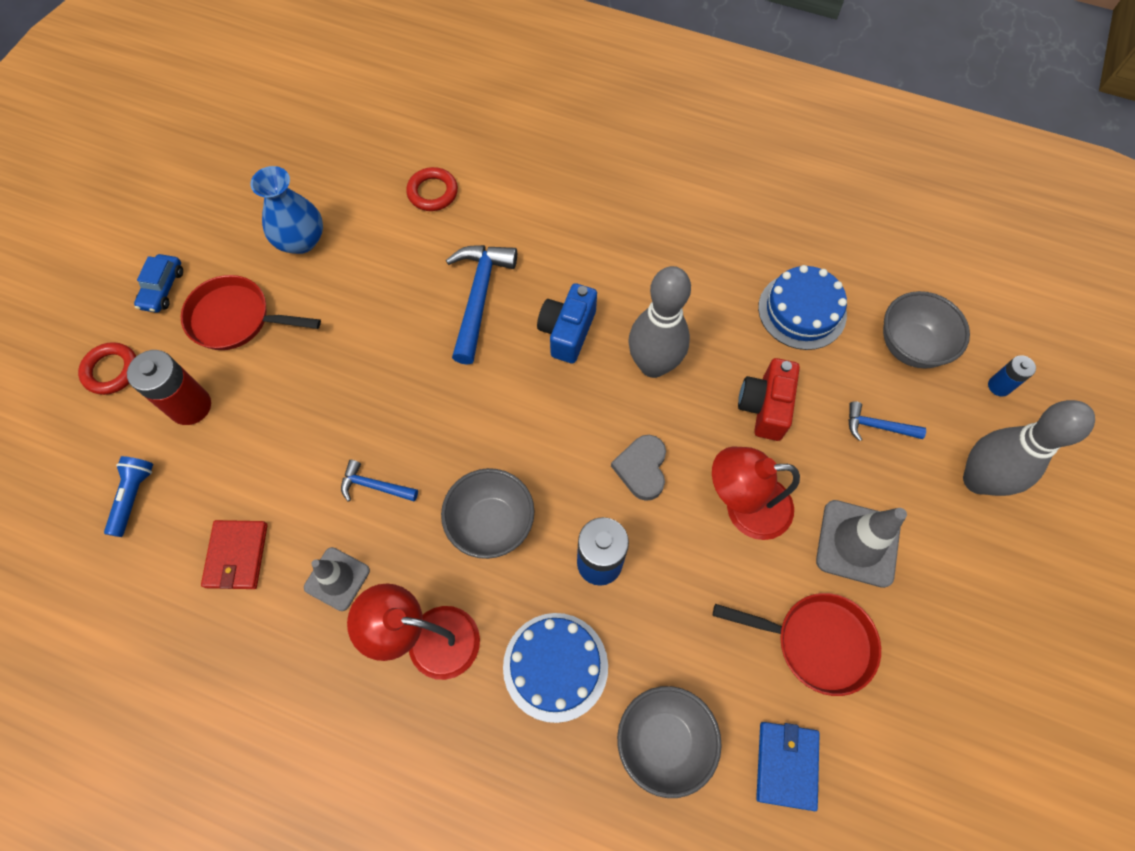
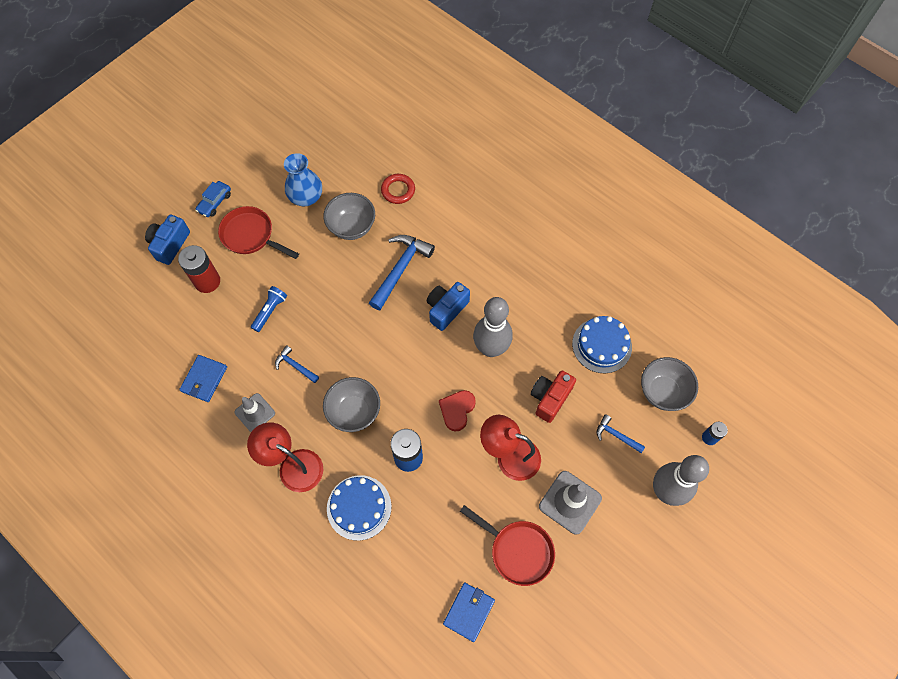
camera: 20 degrees right, 0 degrees up
red ring [78,342,136,395] -> blue camera [145,215,190,265]
blue flashlight [104,456,153,537] -> blue flashlight moved to [251,286,287,332]
red wallet [201,520,268,589] -> blue wallet [179,355,227,402]
grey heart [611,435,666,501] -> red heart [439,390,476,432]
grey bowl [617,686,722,798] -> grey bowl moved to [324,193,375,240]

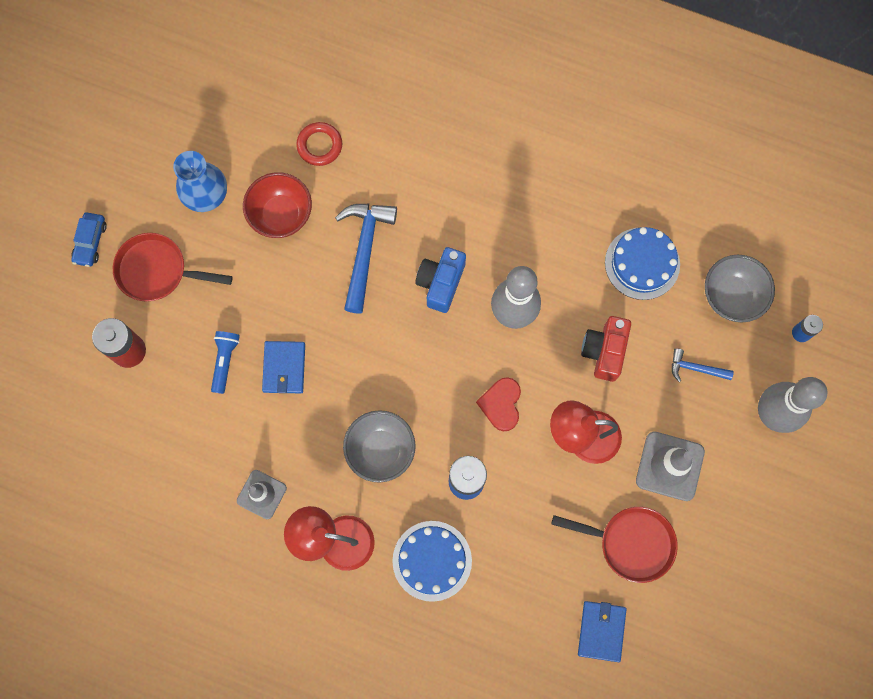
camera: 20 degrees left, 10 degrees up
blue camera [145,215,190,265] -> none
blue wallet [179,355,227,402] -> blue wallet moved to [262,341,305,393]
blue hammer [275,345,319,383] -> none
grey bowl [324,193,375,240] -> red bowl [243,172,312,238]

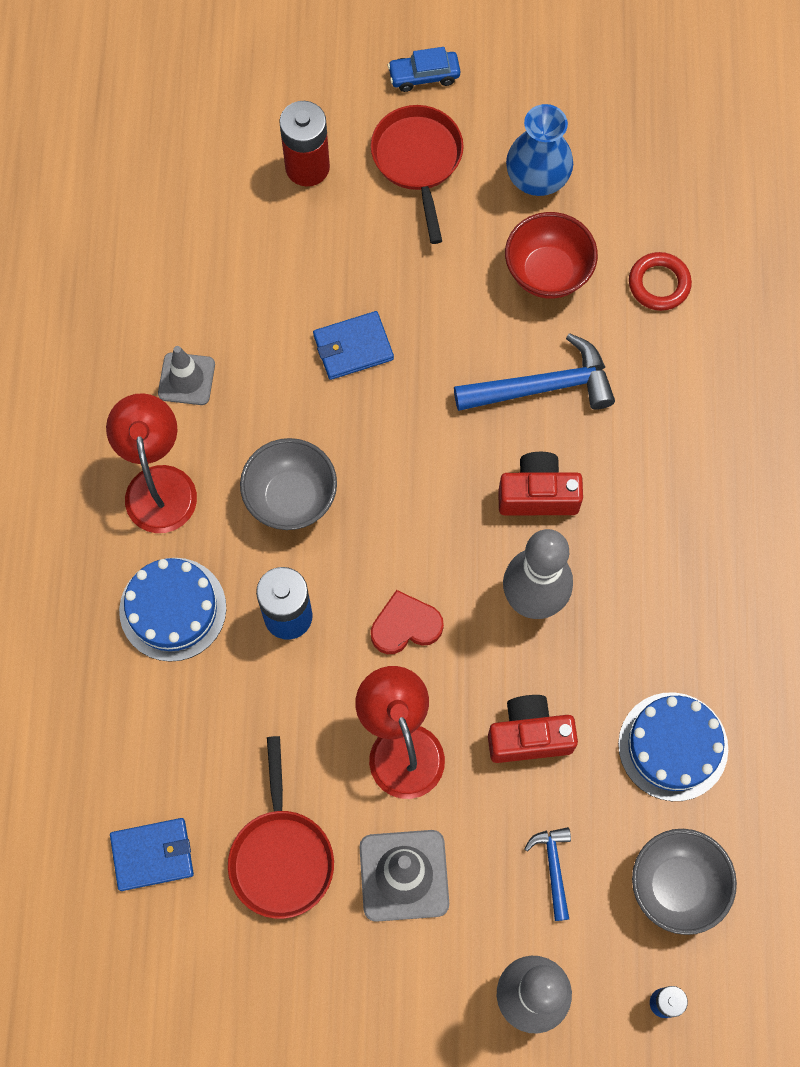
camera: 70 degrees right, 5 degrees down
blue flashlight [211,331,240,394] -> none
blue camera [415,247,466,313] -> red camera [498,452,583,515]

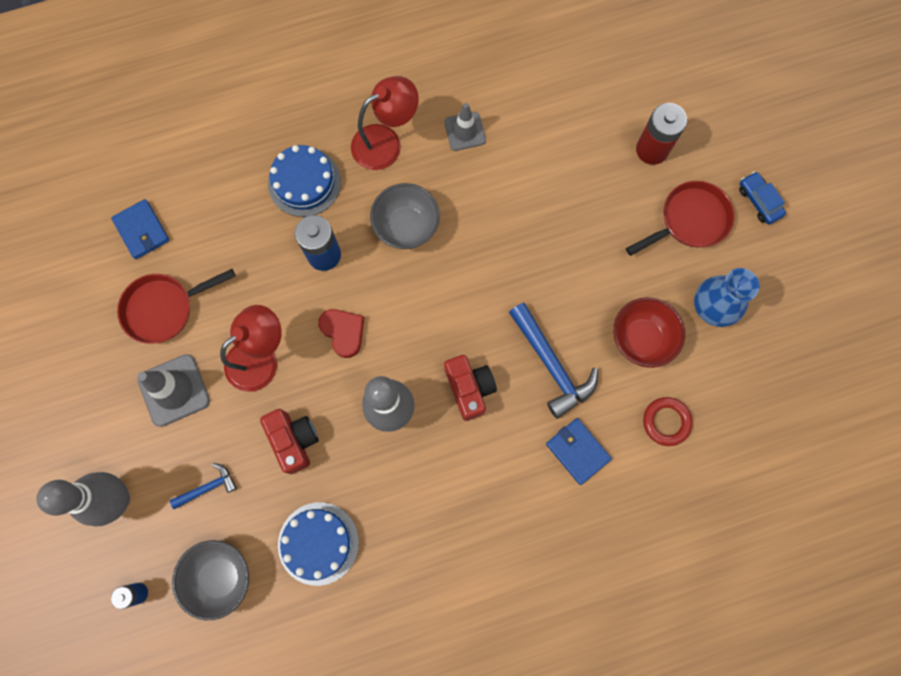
camera: 70 degrees right, 5 degrees up
blue wallet [313,311,394,380] -> blue wallet moved to [546,418,612,485]

